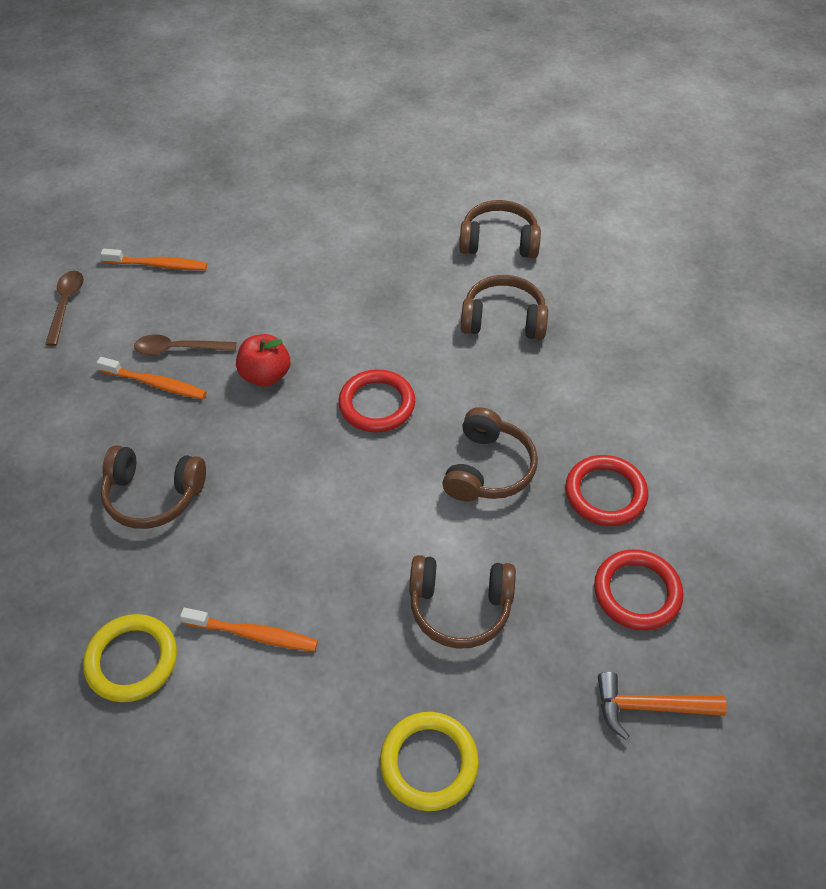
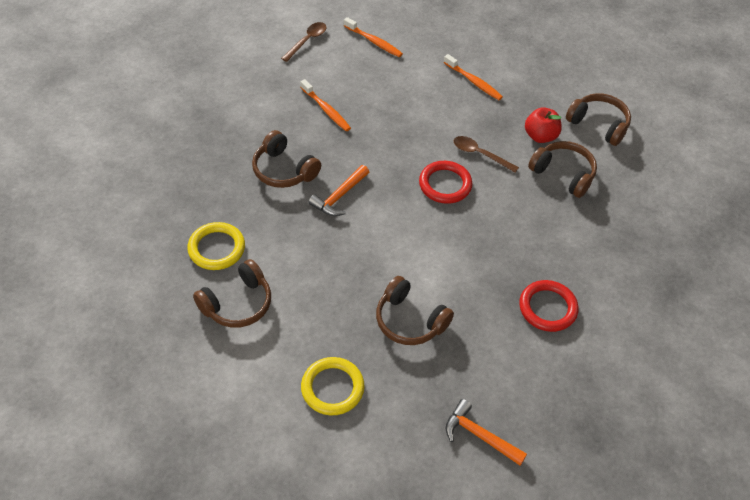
camera: 30 degrees right, 0 degrees up
brown spoon [134,334,236,355] -> brown spoon moved to [454,136,519,173]
orange toothbrush [180,608,318,652] -> orange toothbrush moved to [444,54,503,100]
red apple [236,334,290,387] -> red apple moved to [525,107,562,143]
brown headphones [443,407,538,501] -> brown headphones moved to [193,259,271,328]
red ring [594,549,683,630] -> none
none -> orange hammer [308,165,369,216]

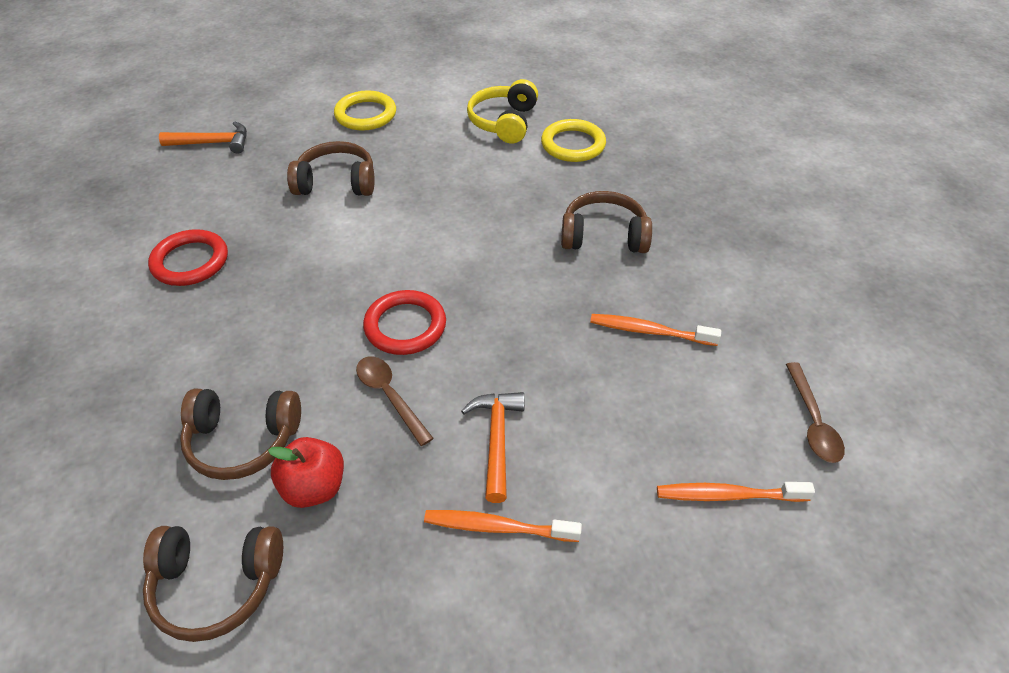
camera: 145 degrees right, 5 degrees down
brown headphones [193,259,271,328] -> yellow headphones [467,79,538,143]
orange hammer [308,165,369,216] -> orange hammer moved to [461,392,525,503]
brown spoon [454,136,519,173] -> brown spoon turned 120 degrees counterclockwise [356,356,434,446]

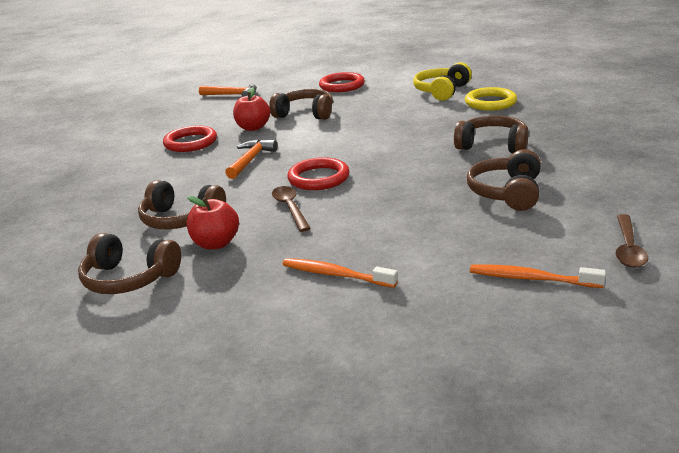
camera: 20 degrees right, 20 degrees down
yellow ring [334,90,396,131] -> red ring [319,72,365,92]
orange hammer [461,392,525,503] -> orange hammer moved to [225,139,277,179]
orange toothbrush [590,314,721,346] -> brown headphones [467,149,541,211]
none -> red apple [233,87,270,131]

